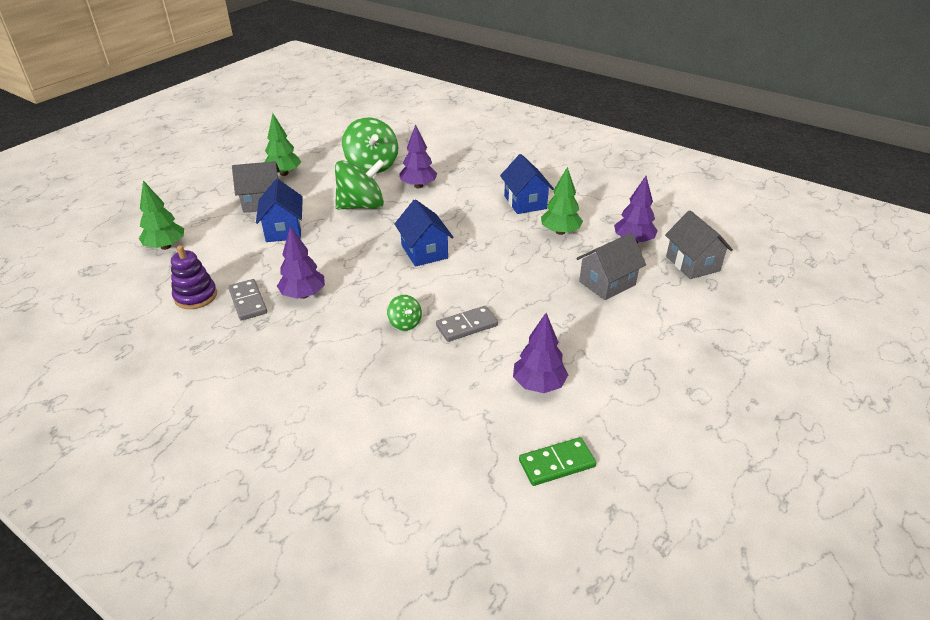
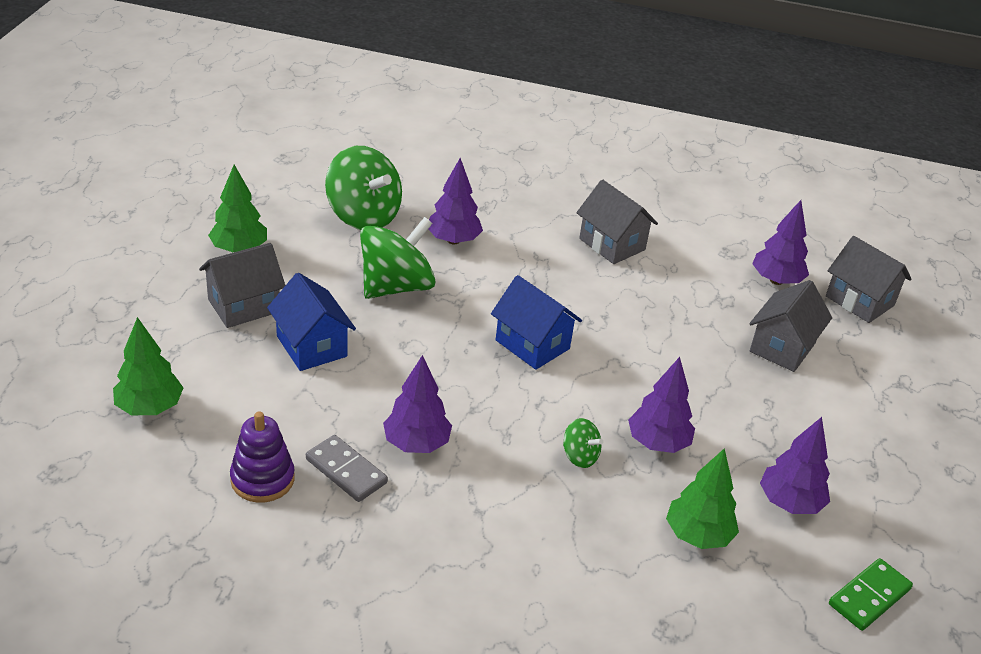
camera: 25 degrees left, 0 degrees up
grey domino [436,306,498,342] -> purple tree [628,357,695,453]
blue house [500,154,554,214] -> grey house [577,180,658,264]
green tree [541,167,583,235] -> green tree moved to [666,448,739,549]

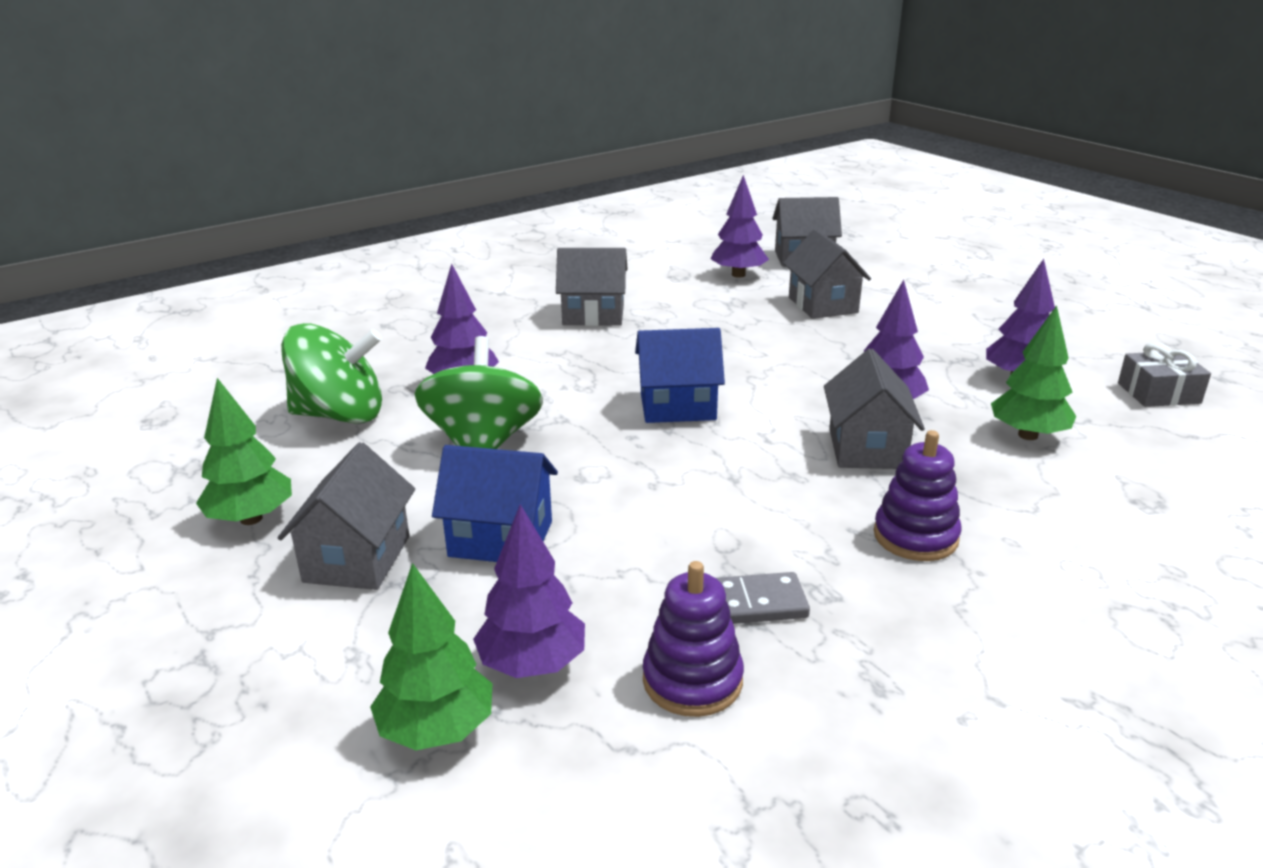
camera: 45 degrees left, 10 degrees down
purple tree [383,355,452,453] -> purple tree moved to [473,504,585,678]
green spinning top [563,418,603,468] -> grey house [824,349,925,469]
green domino [829,558,913,631] -> grey gift [1118,342,1211,407]
none -> purple stacking toy [874,430,961,561]

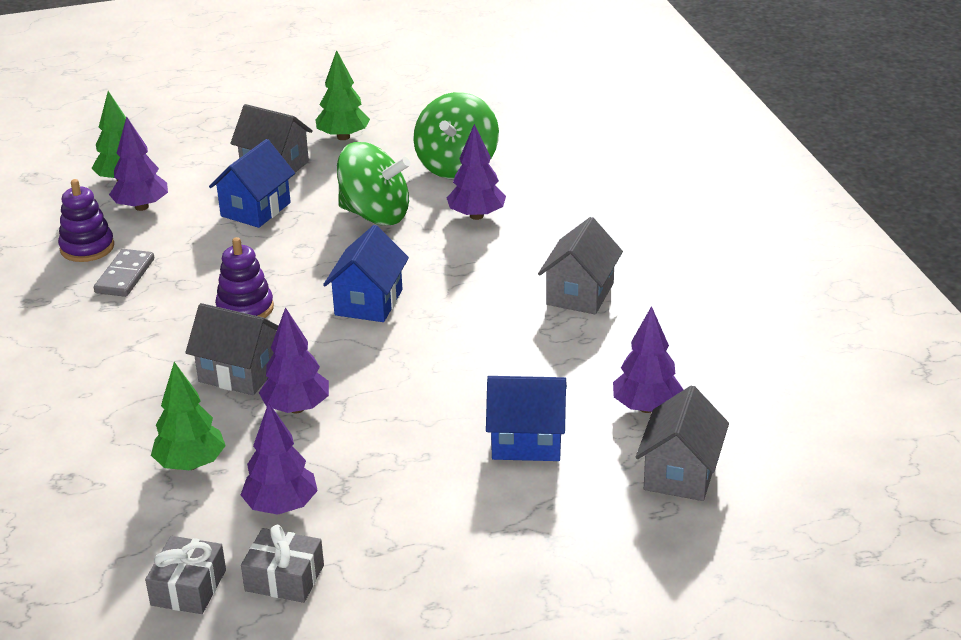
camera: 110 degrees right, 5 degrees up
grey house [783,229,871,319] -> blue house [486,376,567,461]
purple stacking toy [874,430,961,561] -> purple stacking toy moved to [215,237,274,318]
none -> grey gift [241,525,324,603]

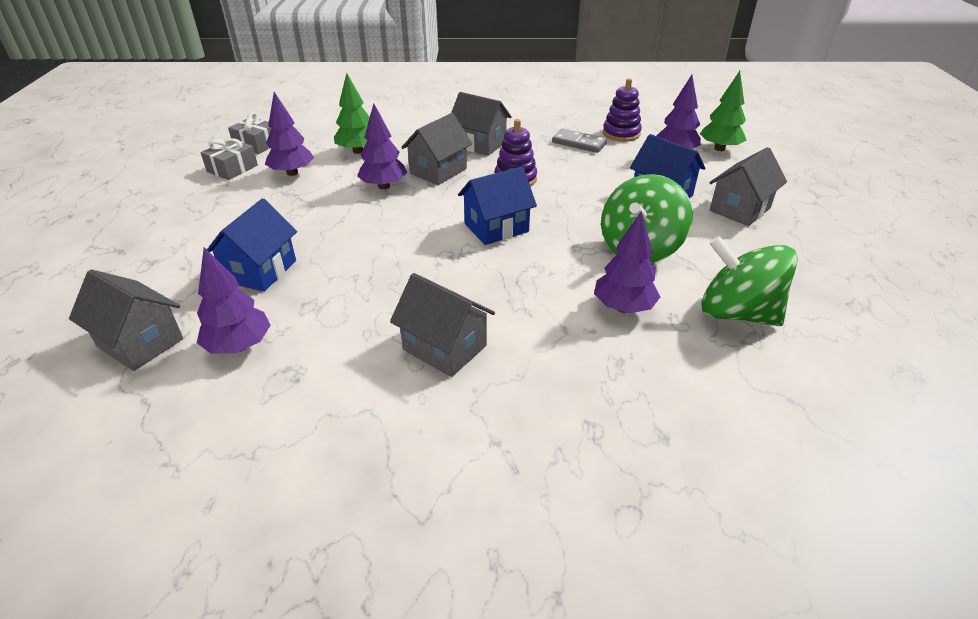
camera: 105 degrees right, 5 degrees up
green tree [316,50,370,140] -> none
blue house [323,225,409,322] -> blue house turned 60 degrees counterclockwise [458,167,537,245]
none -> grey house [451,92,512,156]

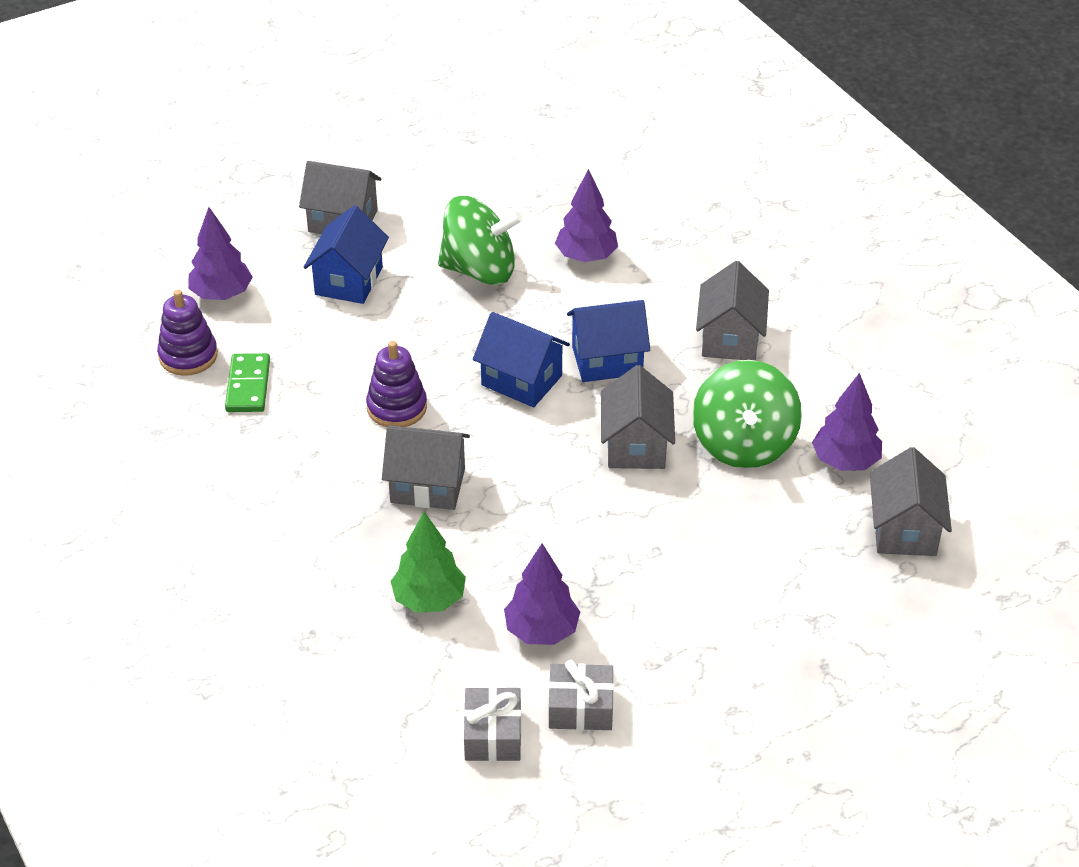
camera: 120 degrees left, 5 degrees up
blue house [207,198,297,292] -> blue house moved to [567,300,650,382]
purple tree [357,103,407,189] -> none
grey house [451,92,512,156] -> grey house moved to [601,365,675,469]
grey domino [552,129,607,153] -> green domino [225,353,270,412]
green tree [700,71,747,151] -> none
green spinning top [701,236,798,326] -> green spinning top moved to [693,360,802,468]

